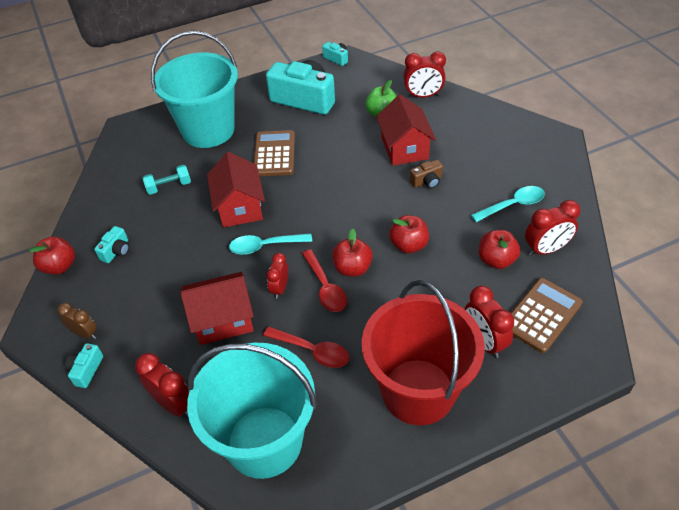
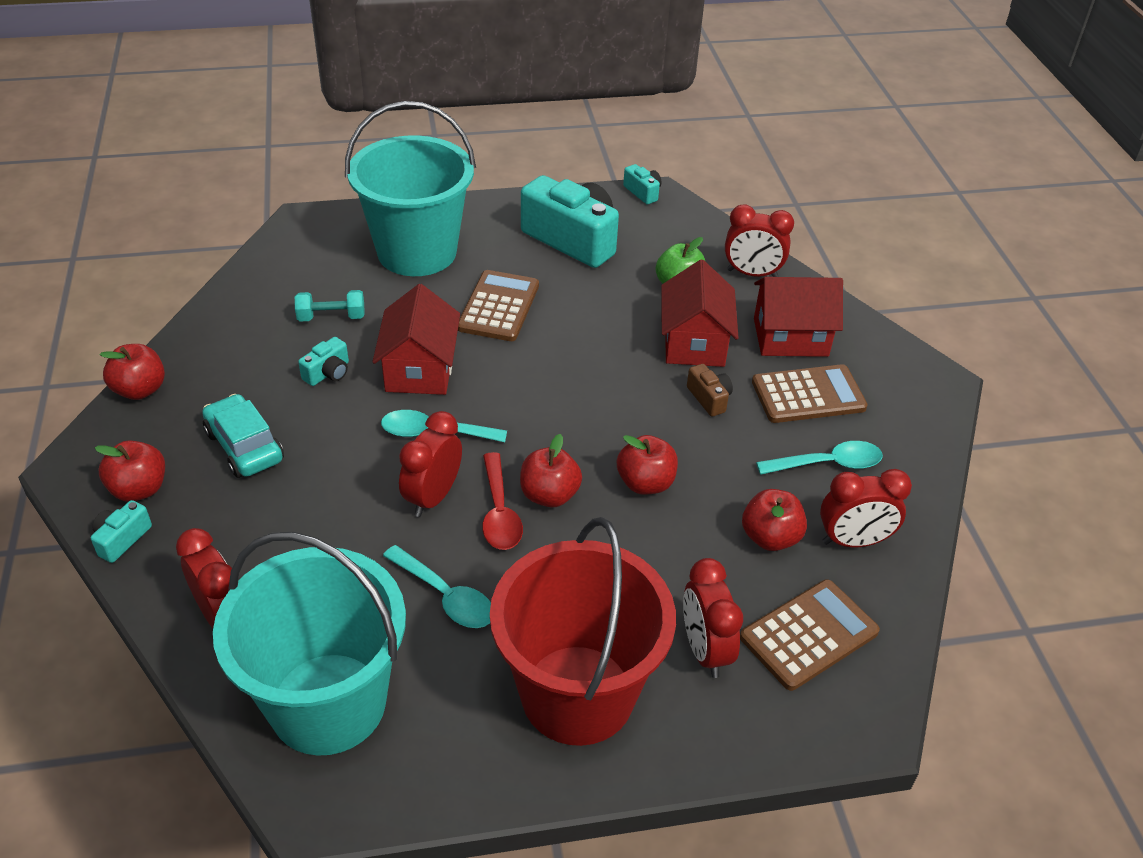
camera: 10 degrees right, 5 degrees down
brown clock [57,303,97,339] -> red apple [95,441,165,502]
turquoise camera [94,226,129,263] -> turquoise camera moved to [298,337,349,386]
red house [180,272,254,345] -> red house moved to [754,277,843,357]
red spoon [263,326,349,368] -> turquoise spoon [383,545,491,628]
red clock [266,253,288,299] -> red clock [399,411,462,517], size x1.52
brown camera [410,160,443,189] -> brown camera turned 105 degrees counterclockwise [687,364,733,417]
none -> turquoise car [202,394,284,478]
none -> brown calculator [752,364,868,423]

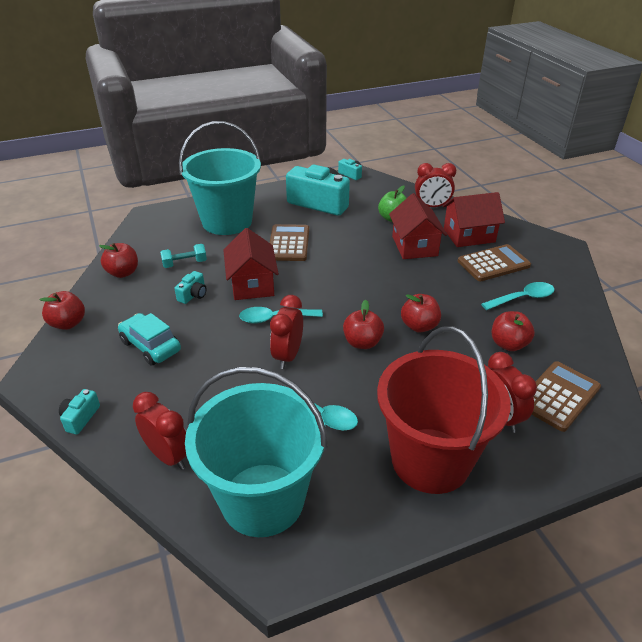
camera: 10 degrees left, 5 degrees down
red apple [95,441,165,502] -> red apple moved to [99,243,138,278]
red spoon [482,452,523,550] -> none
brown camera [687,364,733,417] -> none
red clock [820,469,912,547] -> none

